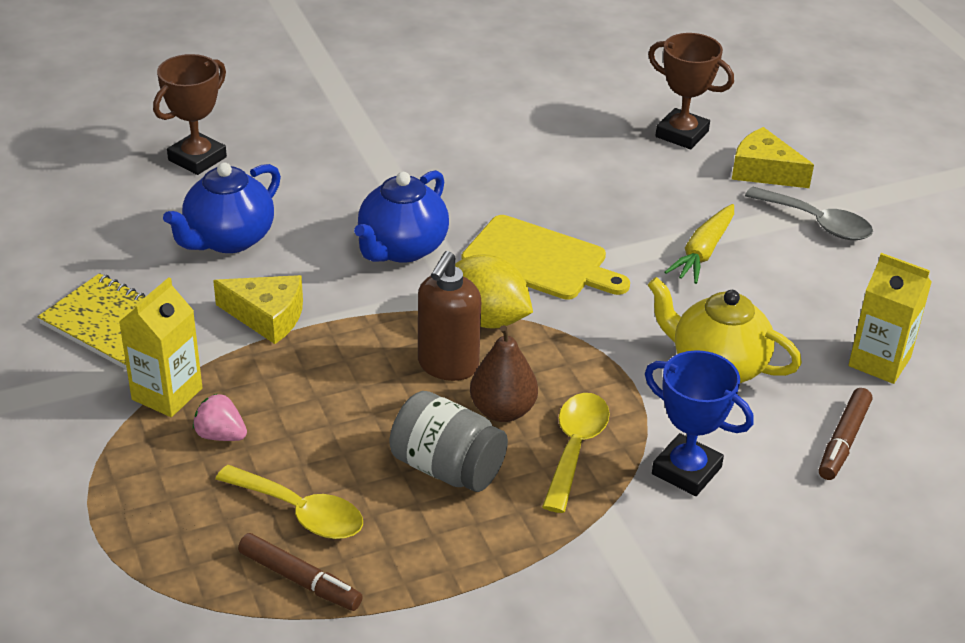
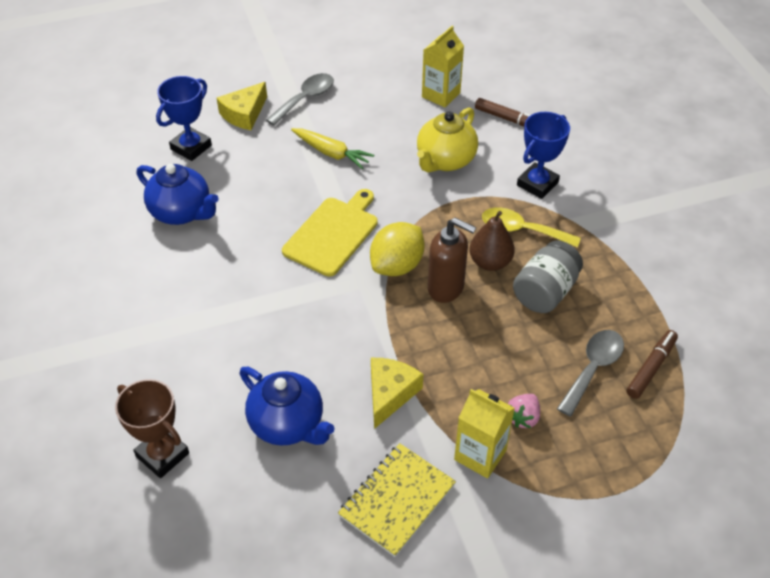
camera: 85 degrees left, 10 degrees up
yellow spoon [216,465,363,539] -> grey spoon [557,330,624,416]
blue teapot [354,170,449,263] -> blue teapot moved to [137,164,219,225]
brown trophy [648,33,734,149] -> blue trophy [156,76,212,161]

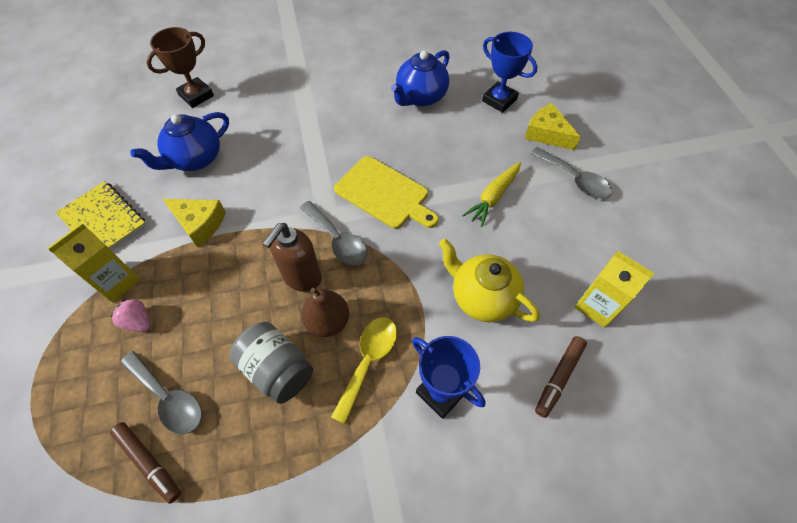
camera: 95 degrees right, 10 degrees up
yellow lemon [370,222,425,276] -> grey spoon [300,201,367,265]

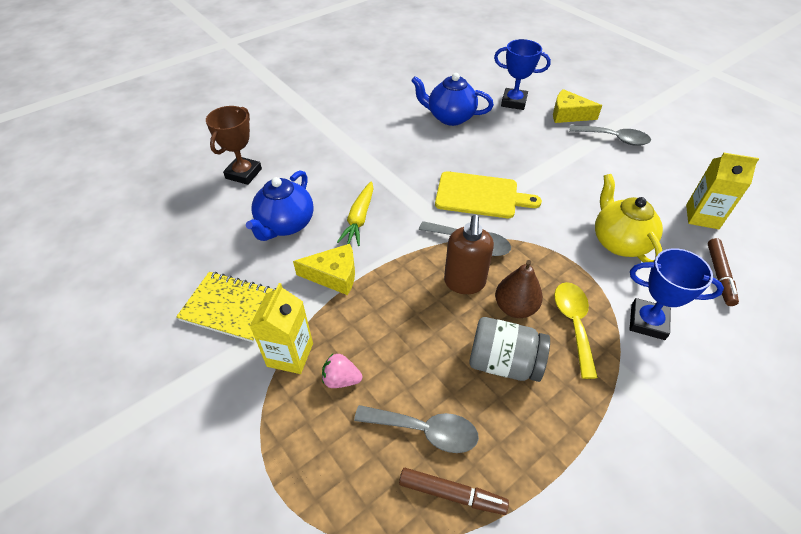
camera: 25 degrees left, 10 degrees down
blue teapot [391,50,450,107] -> blue teapot turned 90 degrees clockwise [411,73,494,126]
yellow teapot [439,239,540,322] -> yellow teapot turned 60 degrees clockwise [595,174,663,262]
yellow carrot [462,162,521,227] -> yellow carrot moved to [337,181,374,246]

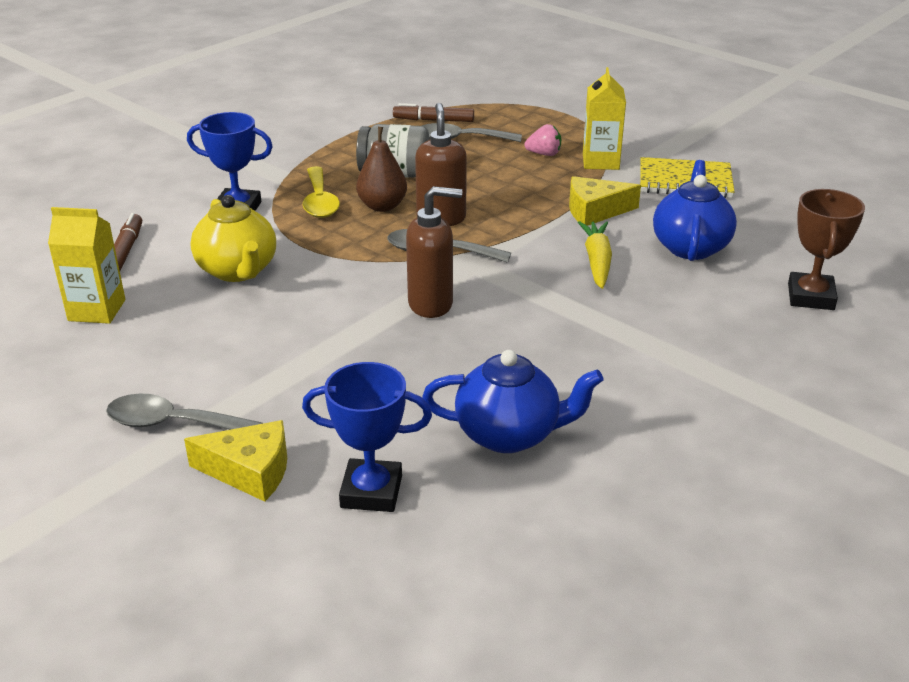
camera: 170 degrees right, 15 degrees down
yellow cutting board [435,171,542,218] -> brown soap dispenser [406,186,462,318]

